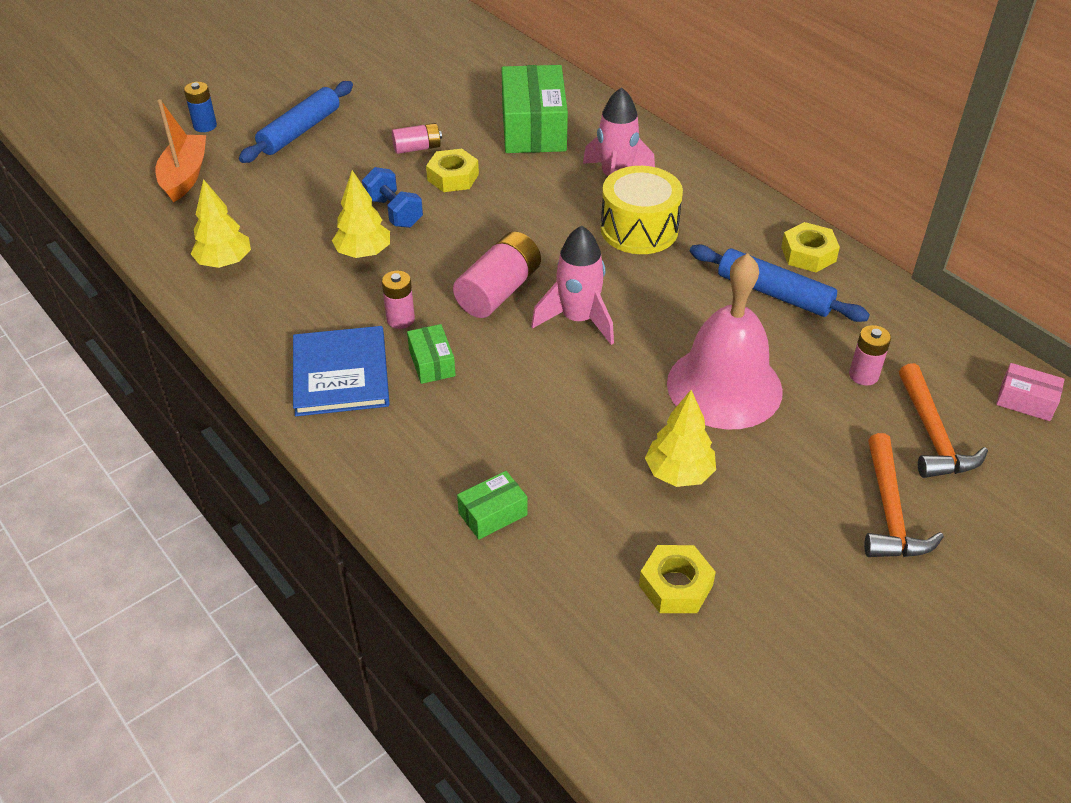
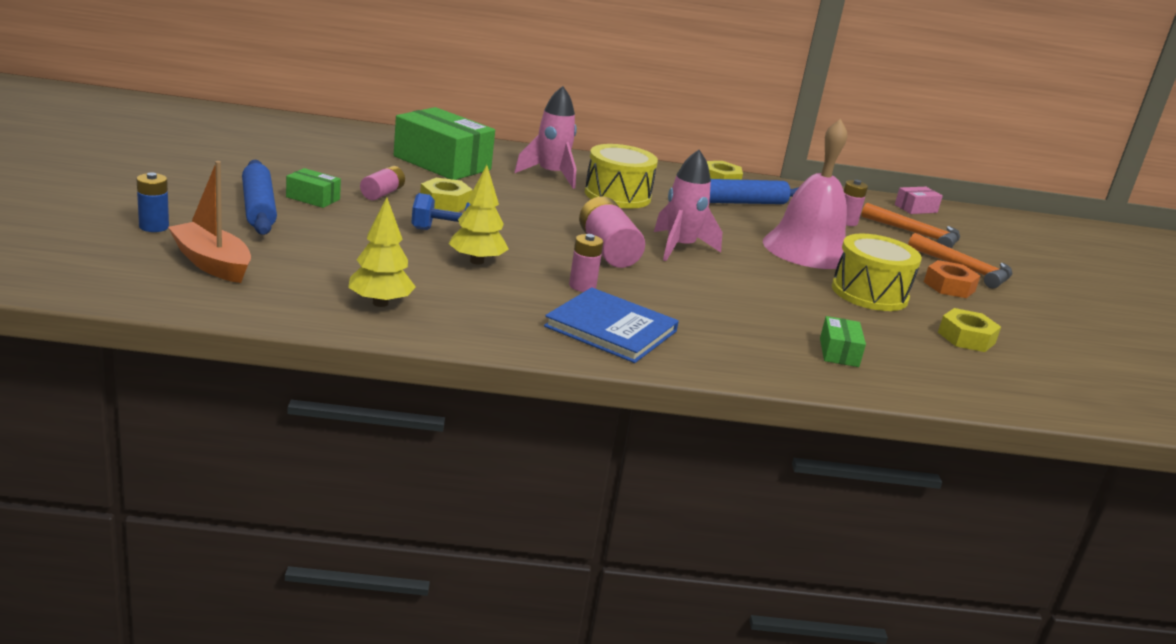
camera: 55 degrees left, 20 degrees down
green box [407,324,456,384] -> green box moved to [286,168,341,208]
yellow tree [645,390,716,487] -> yellow drum [832,233,922,311]
none -> orange nut [924,260,980,298]

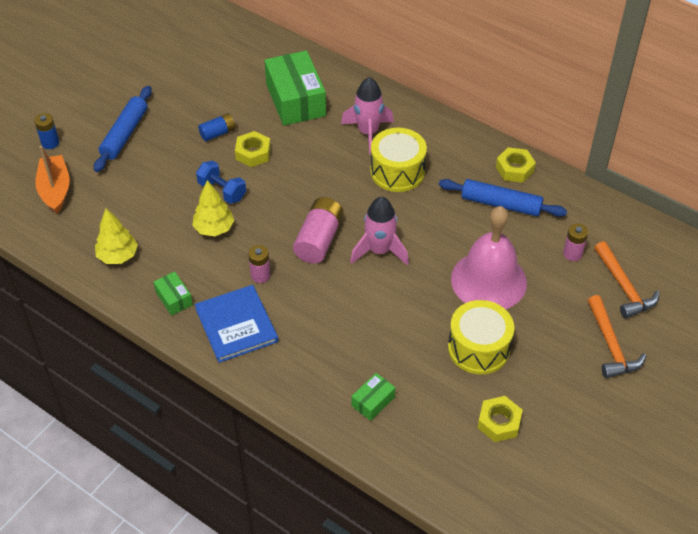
camera: 40 degrees right, 25 degrees up
green box [286,168,341,208] -> green box moved to [154,272,193,315]
pink battery [360,166,405,200] -> blue battery [198,113,236,141]
pink box [895,187,943,214] -> none
orange nut [924,260,980,298] -> none

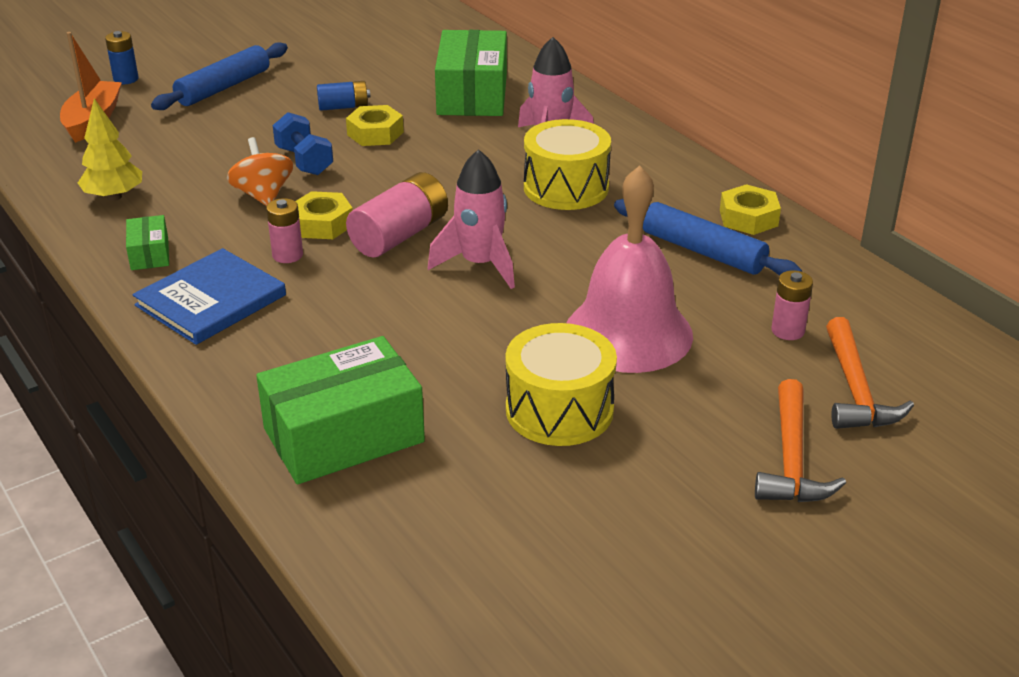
camera: 20 degrees right, 15 degrees down
yellow tree [192,180,234,236] -> orange spinning top [227,137,293,206]
blue book [195,285,278,363] -> blue book turned 45 degrees clockwise [132,248,286,345]
green box [351,373,395,421] -> green box [256,336,425,484], size x2.13
yellow nut [477,396,523,442] -> yellow nut moved to [295,191,353,239]

